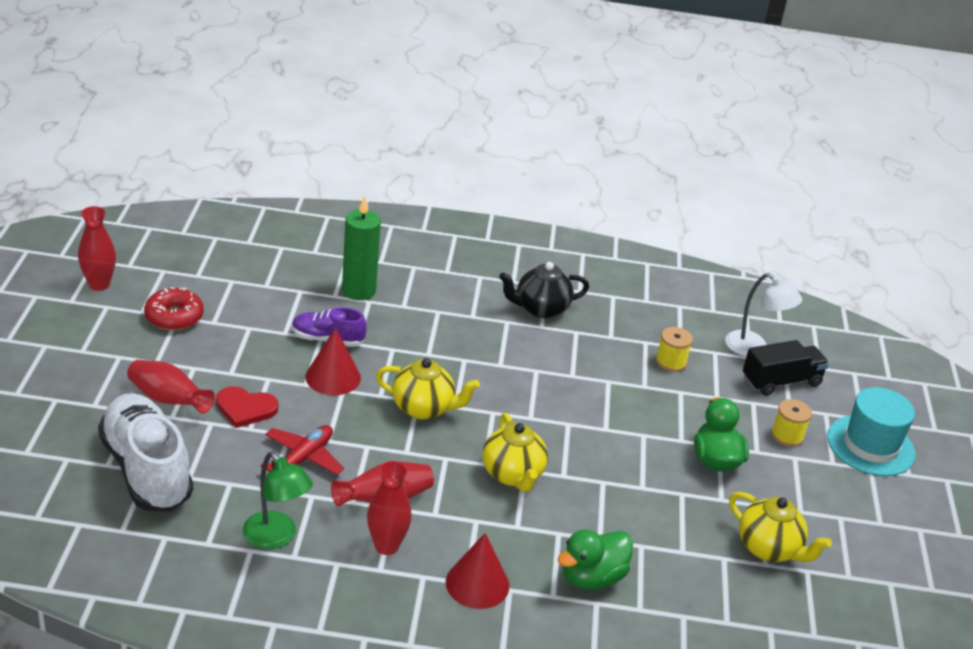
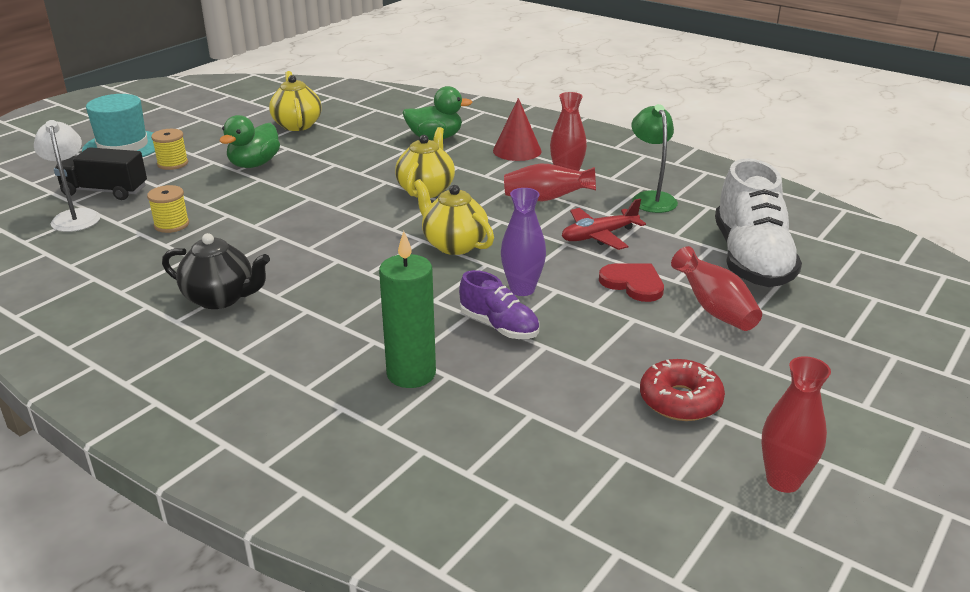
camera: 145 degrees left, 5 degrees down
red cone [306,328,361,395] -> purple vase [501,188,546,296]

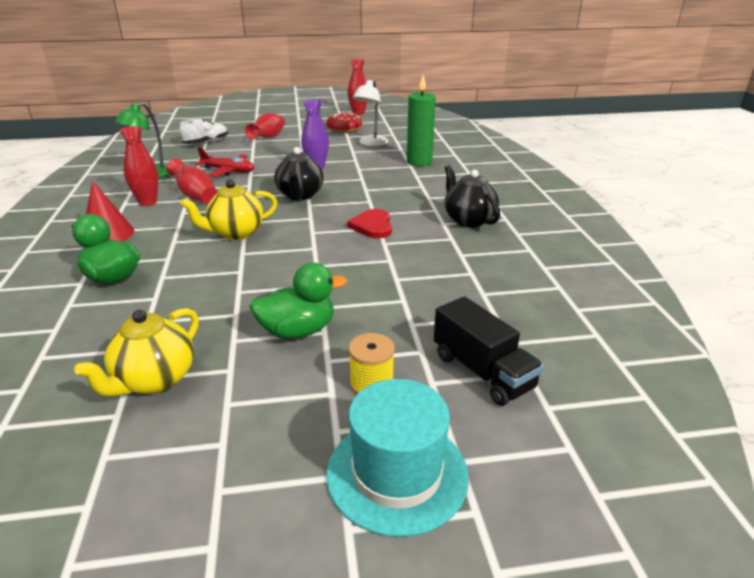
camera: 135 degrees left, 0 degrees up
white lamp [34,120,100,232] -> white lamp moved to [353,79,388,146]
yellow spool [147,185,189,233] -> none
yellow teapot [414,179,494,255] -> black teapot [274,147,324,200]
purple shoe [459,270,539,339] -> none
red heart [599,264,664,302] -> red heart moved to [347,209,392,239]
white shoe [715,158,802,287] -> white shoe [179,119,228,144], size x0.53

